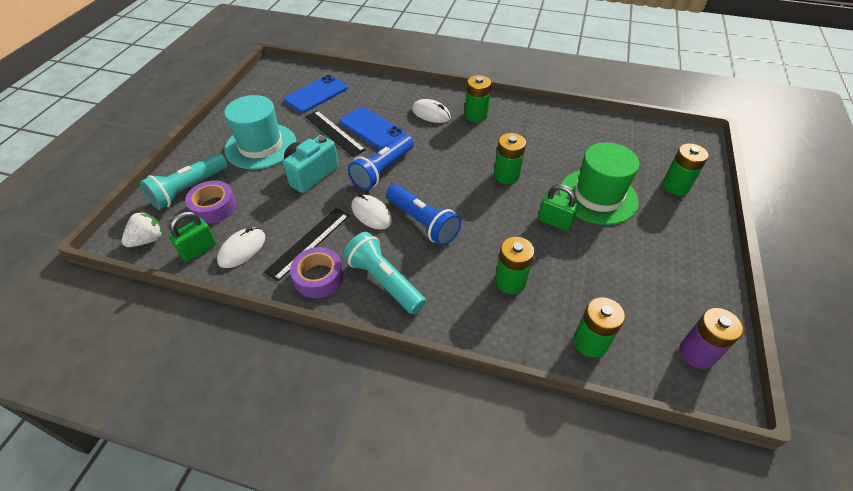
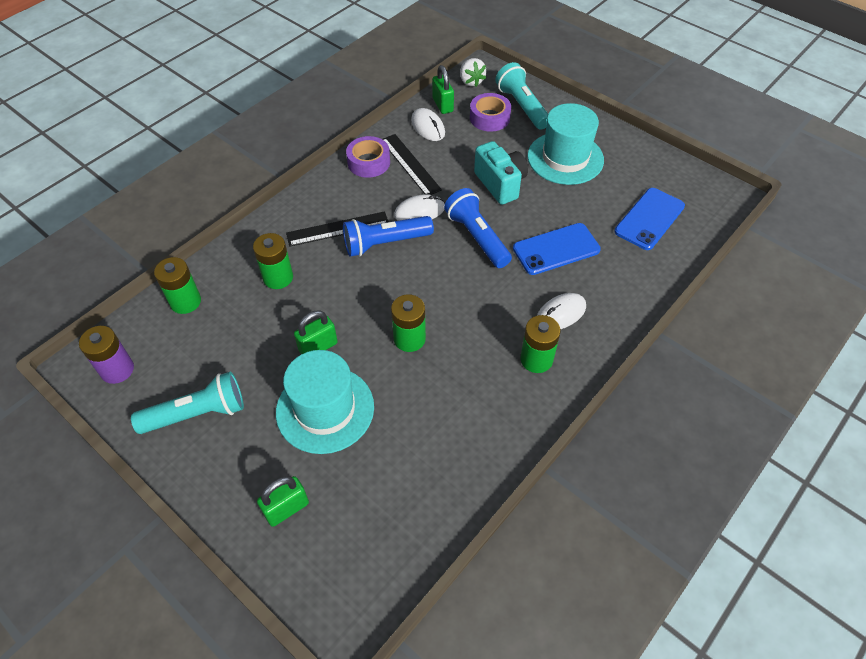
camera: 115 degrees right, 5 degrees up
blue phone [284,75,348,113] -> blue phone turned 60 degrees clockwise [614,188,685,250]
black ruler [305,111,366,157] -> black ruler moved to [286,211,389,247]
turquoise flashlight [343,232,426,314] -> turquoise flashlight moved to [131,372,244,434]
green hat [559,142,639,225] -> turquoise hat [276,350,374,454]
green battery [663,143,709,195] -> green padlock [257,476,309,527]

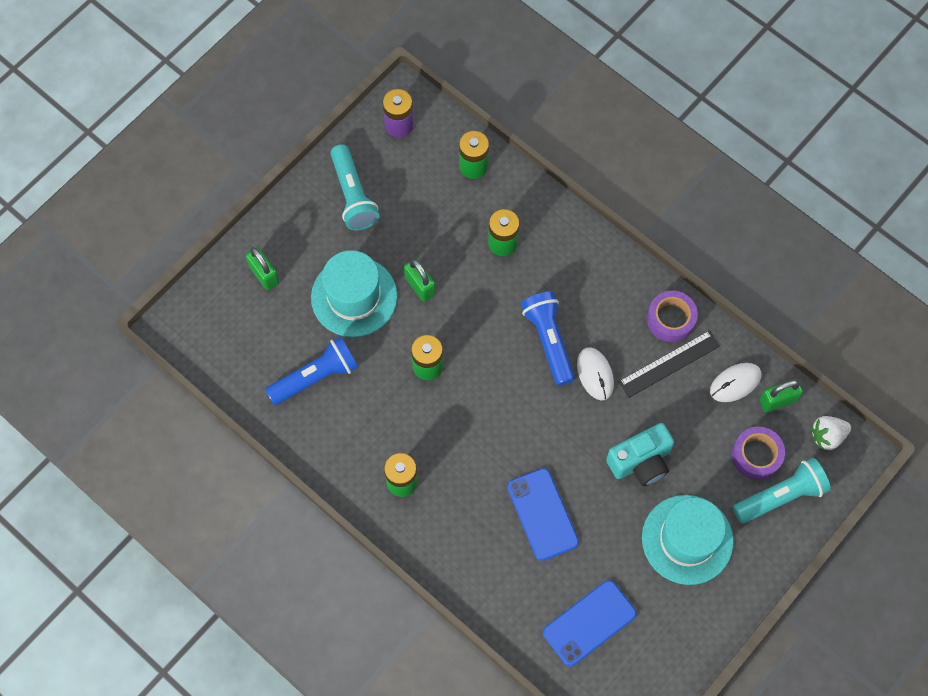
camera: 90 degrees right, 15 degrees up
black ruler [286,211,389,247] -> none
blue flashlight [444,188,512,268] -> blue flashlight moved to [265,336,358,405]
white mouse [537,293,586,329] -> none
blue phone [614,188,685,250] -> blue phone turned 75 degrees counterclockwise [543,580,637,667]

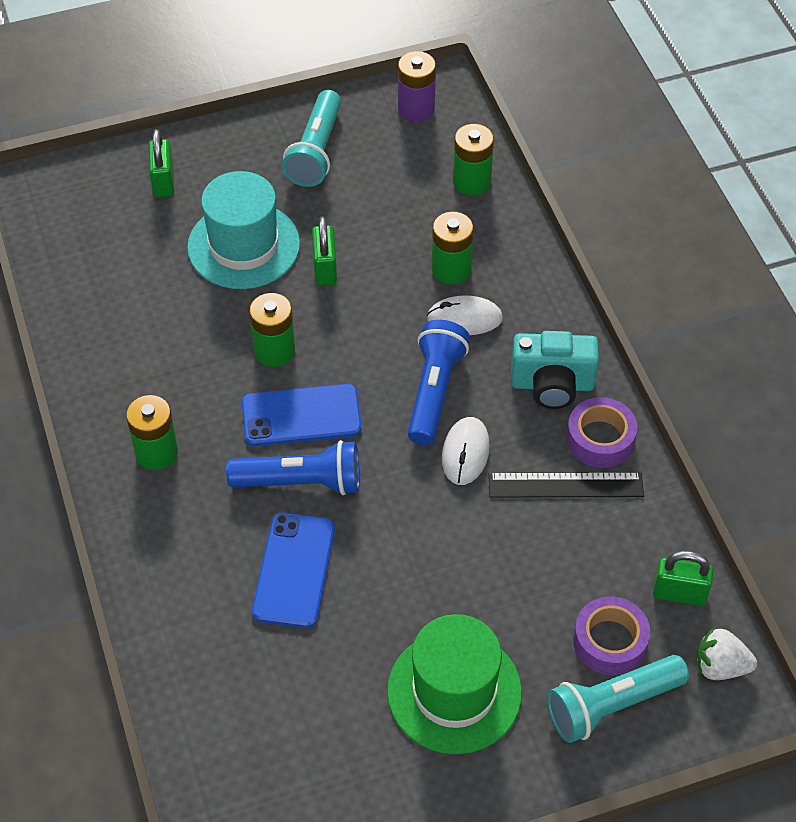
camera: 30 degrees right, 15 degrees down
blue flashlight [265,336,358,405] -> blue flashlight moved to [226,440,360,495]
blue phone [543,580,637,667] -> blue phone moved to [242,384,362,446]
turquoise camera [606,423,674,486] -> turquoise camera moved to [511,331,599,409]
turquoise hat [642,495,734,585] -> green hat [387,614,522,754]
white mouse [710,363,761,402] -> white mouse moved to [427,295,503,335]
turquoise flashlight [733,458,831,524] -> turquoise flashlight turned 150 degrees clockwise [547,655,689,743]

